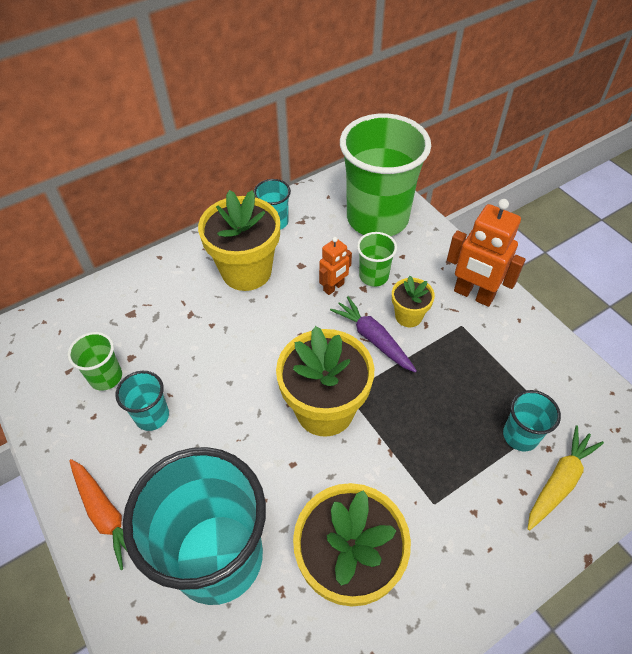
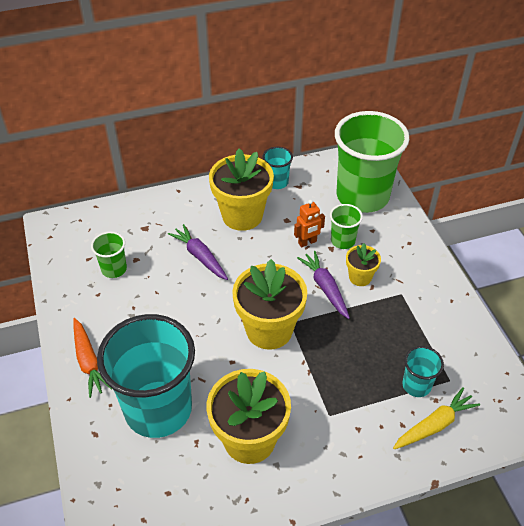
camera: 15 degrees right, 5 degrees down
turquoise cup [115,371,169,431] -> none
orange robot [447,199,526,307] -> none
none -> purple carrot [168,224,228,280]

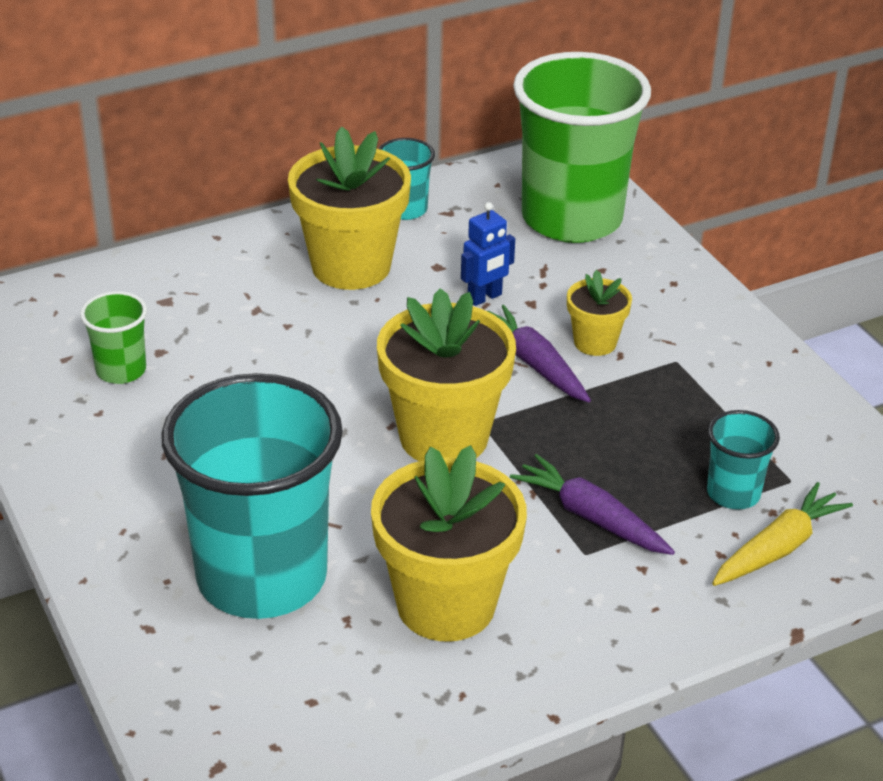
camera: 10 degrees left, 10 degrees down
orange carrot [73,318,112,398] -> none
purple carrot [168,224,228,280] -> purple carrot moved to [510,454,675,555]
orange robot [294,200,325,247] -> blue robot [461,202,515,306]
green cup [330,204,363,249] -> none

